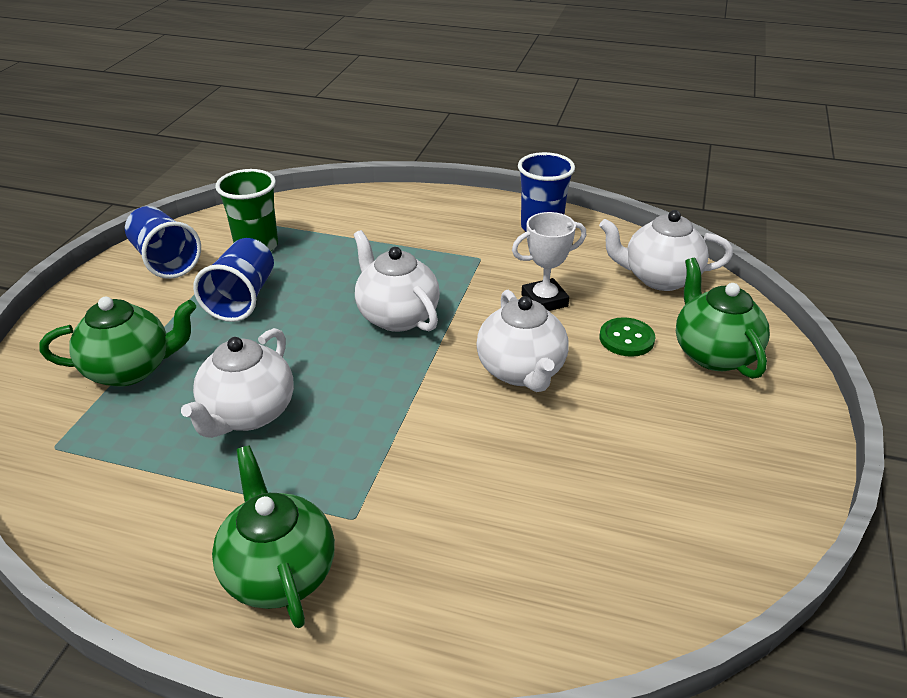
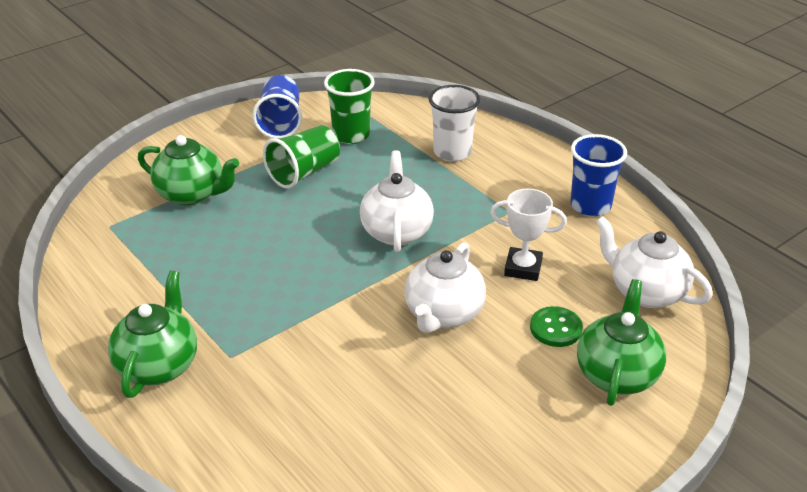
camera: 35 degrees right, 0 degrees up
white teapot [181,328,294,438] -> none
blue cup [193,238,274,322] -> green cup [263,125,340,189]
none -> white cup [429,85,481,162]

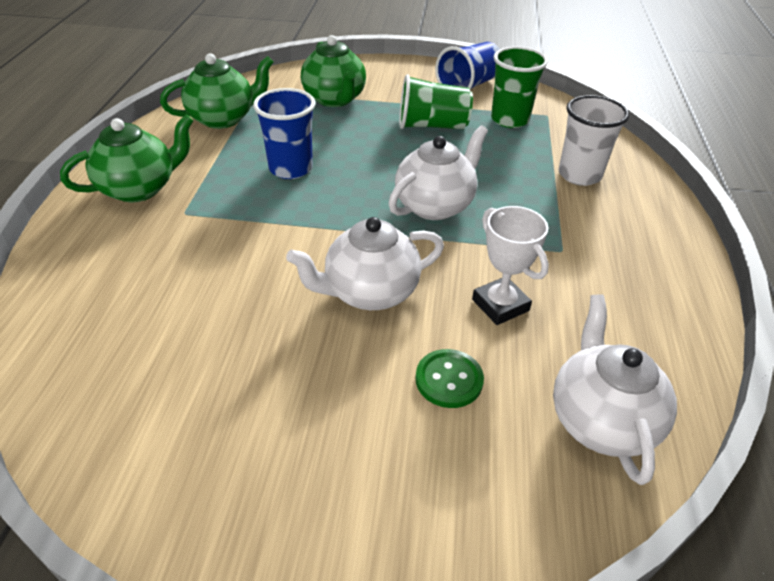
camera: 45 degrees right, 5 degrees up
blue cup [570,134,627,216] -> blue cup moved to [253,88,315,179]
green teapot [577,279,666,406] -> green teapot moved to [160,53,274,129]

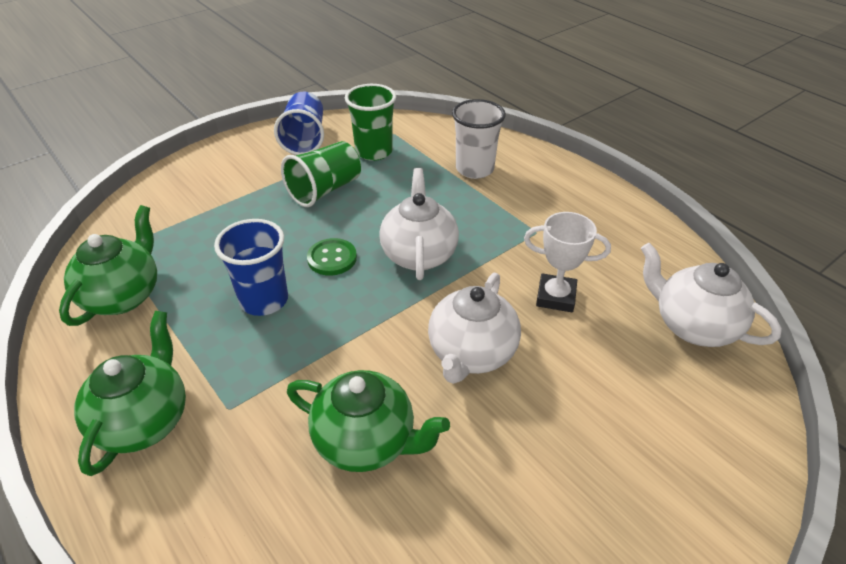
camera: 45 degrees left, 0 degrees up
green teapot [301,35,366,107] -> green teapot moved to [287,370,450,472]
green button [416,349,484,408] -> green button moved to [307,238,357,276]

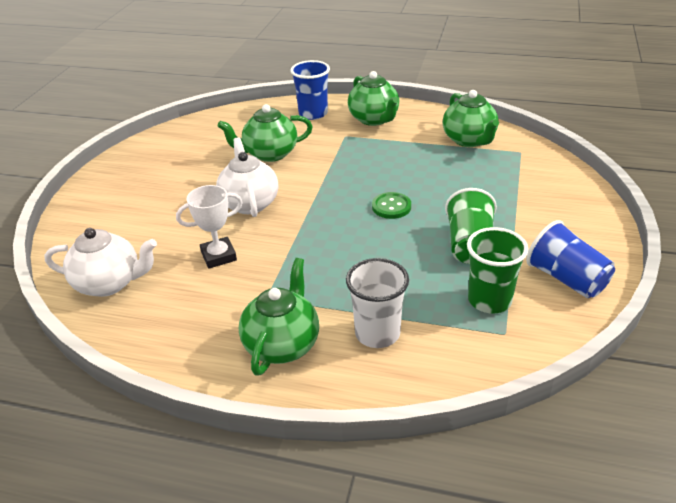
camera: 145 degrees right, 5 degrees down
blue cup [214,219,288,316] -> blue cup moved to [290,60,330,120]
white teapot [379,168,459,280] -> none
none -> green teapot [239,258,319,376]

